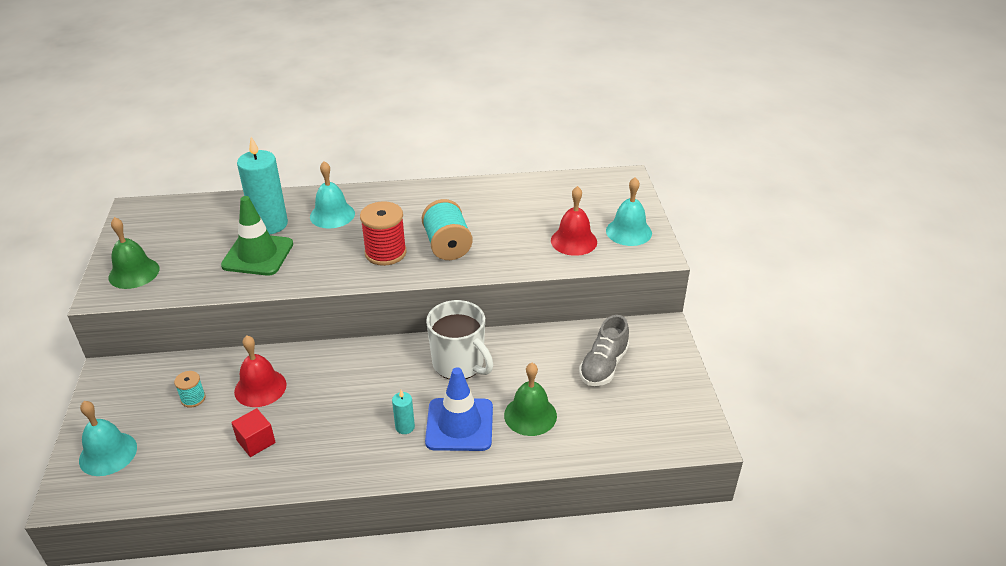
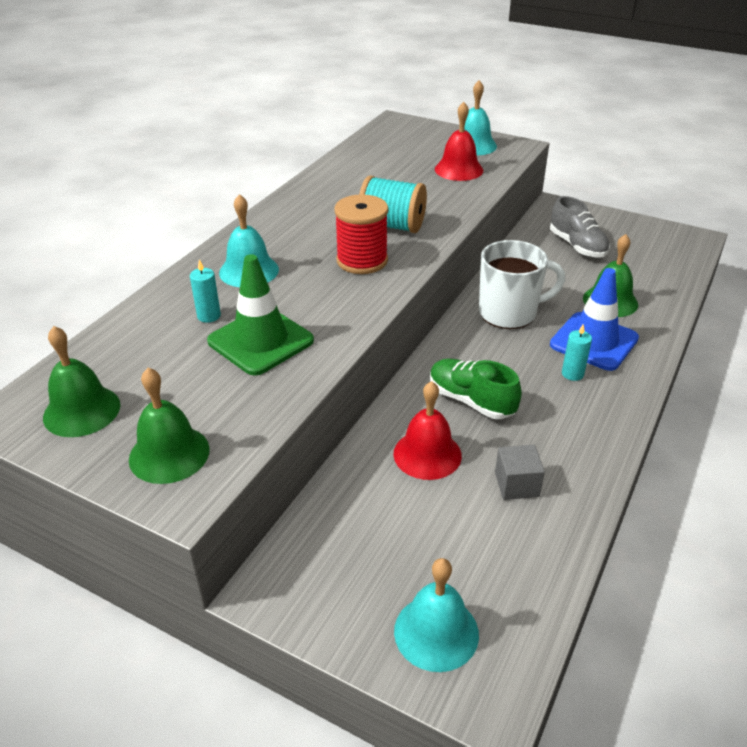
camera: 55 degrees left, 0 degrees up
turquoise spool [174,371,206,408] -> none
red cube [231,408,276,457] -> grey cube [495,445,545,500]
turquoise candle [237,137,288,234] -> turquoise candle [190,259,221,323], size x0.46
none -> green bell [43,326,120,437]
none -> green shoe [430,358,522,419]

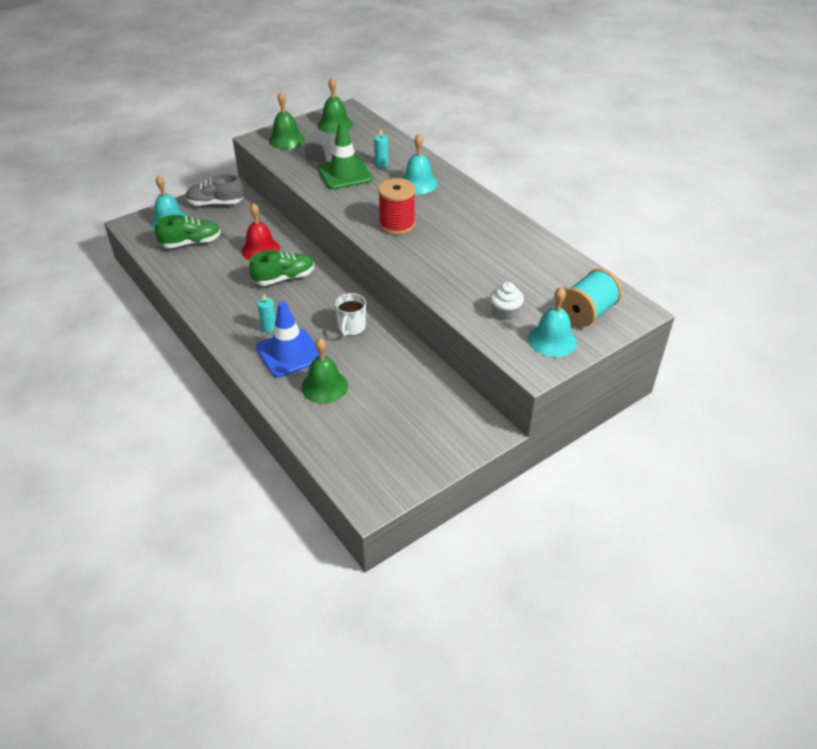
camera: 115 degrees right, 5 degrees up
turquoise spool [359,176,427,233] -> turquoise spool moved to [561,268,622,327]
red bell [435,102,483,181] -> white cupcake [490,282,524,320]
white mug [479,240,565,329] -> white mug [335,293,366,336], size x0.62
grey cube [495,445,545,500] -> grey cube moved to [304,133,331,163]
grey shoe [550,196,610,258] -> grey shoe moved to [186,174,244,206]
none -> green shoe [155,215,221,248]

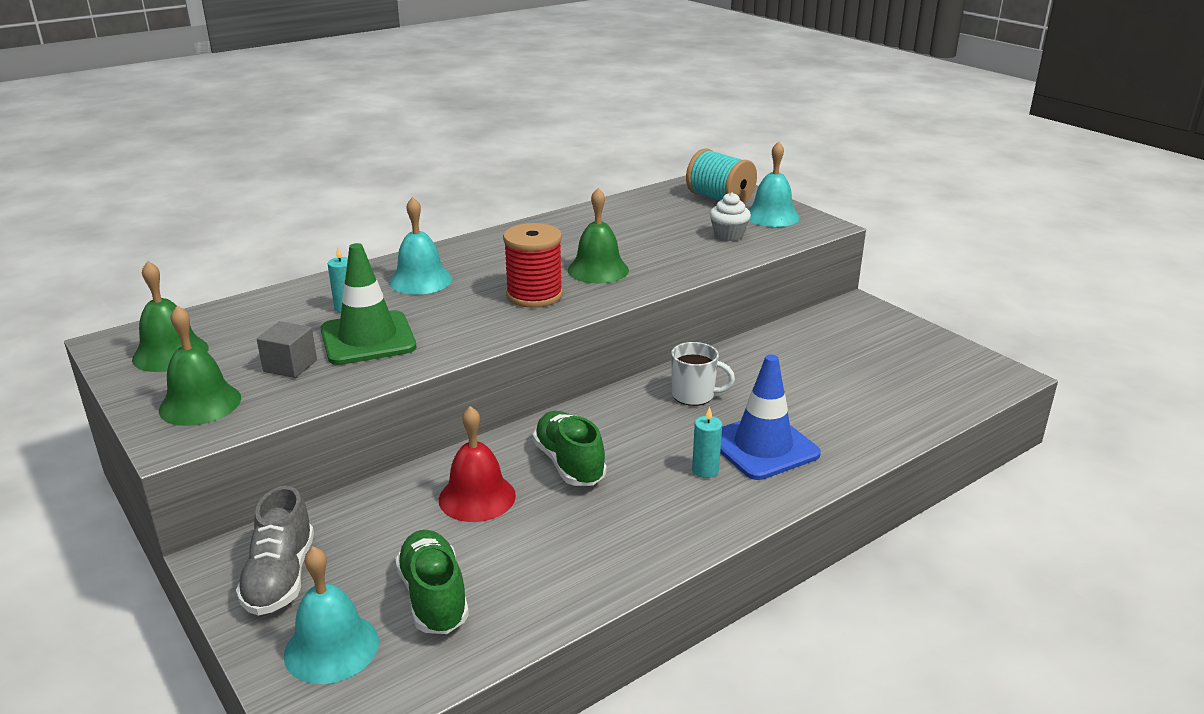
camera: 90 degrees left, 15 degrees down
green bell [302,338,348,404] -> green bell moved to [568,188,629,284]

